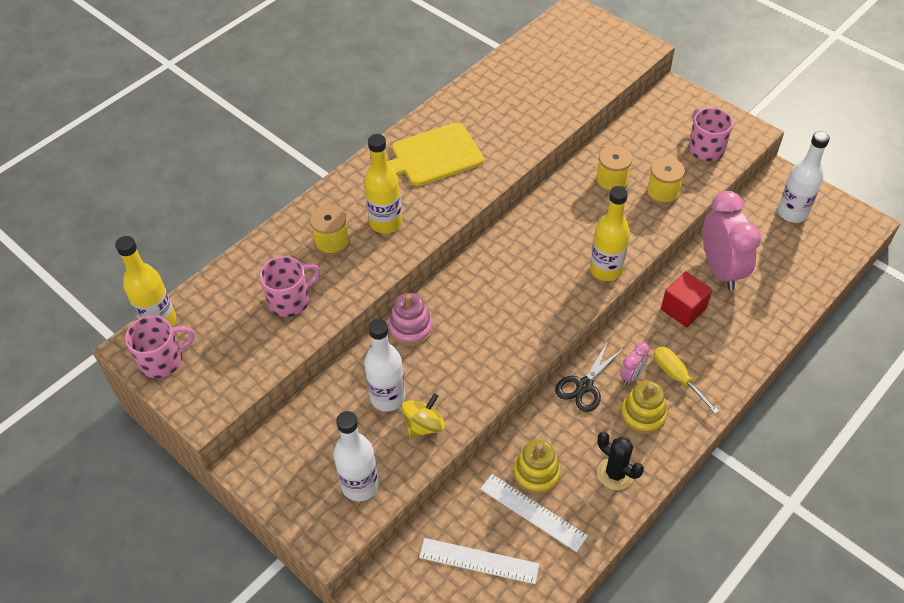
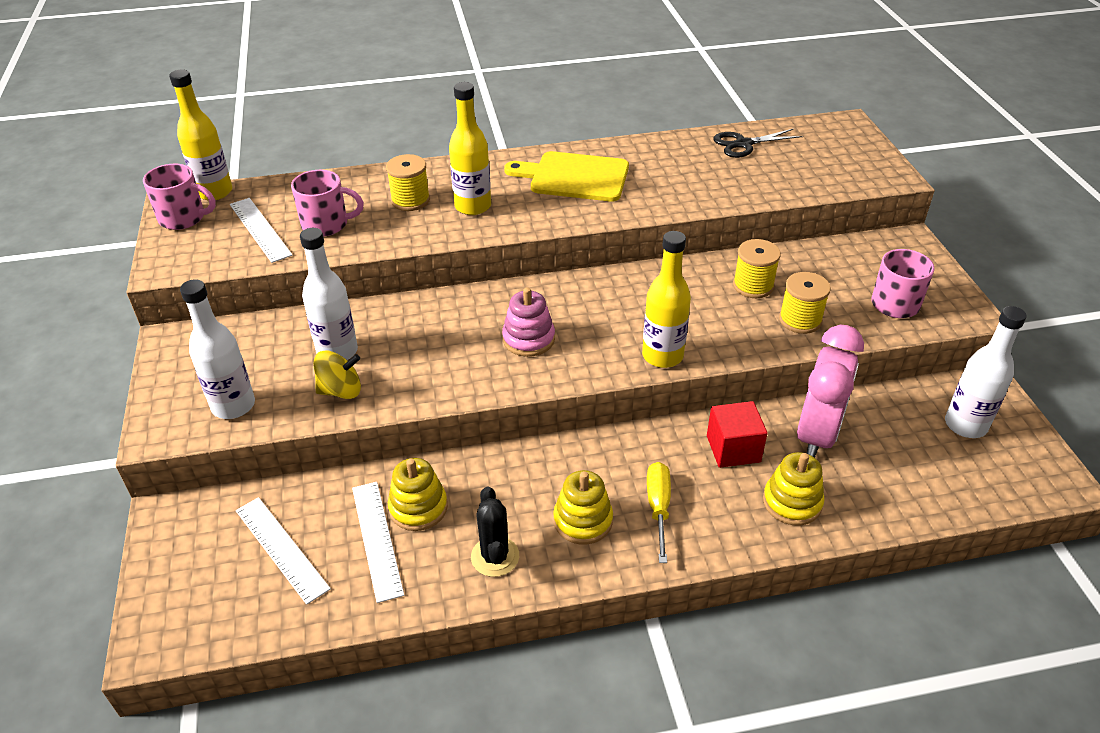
camera: 35 degrees right, 10 degrees down
pink stacking toy [389,293,433,346] -> pink stacking toy moved to [502,287,555,357]
black scissors [555,341,624,412] -> black scissors moved to [713,129,803,158]
pink clock [620,342,649,385] -> none
none -> white ruler [230,198,293,263]
none -> yellow stacking toy [763,452,825,526]

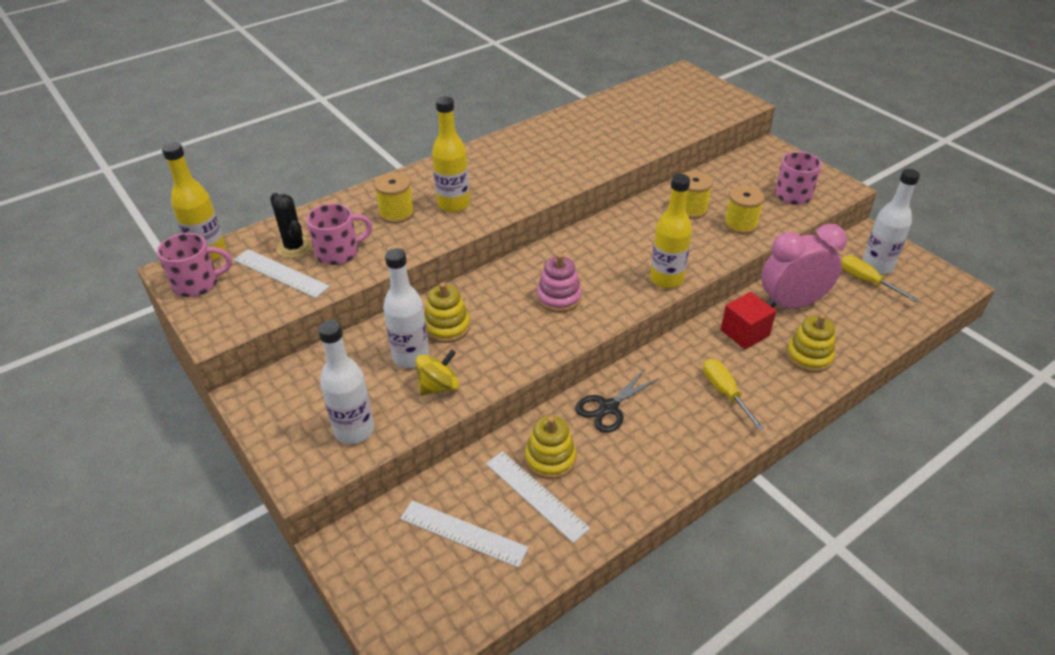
camera: 25 degrees left, 0 degrees up
black cactus [471,487,519,577] -> black cactus moved to [270,193,312,258]
yellow cutting board [504,151,629,202] -> none
yellow stacking toy [553,470,613,545] -> yellow stacking toy moved to [425,282,470,343]
black scissors [713,129,803,158] -> black scissors moved to [575,369,660,433]
pink clock [797,325,864,458] -> pink clock turned 105 degrees counterclockwise [761,224,847,309]
none -> yellow screwdriver [841,255,918,302]

